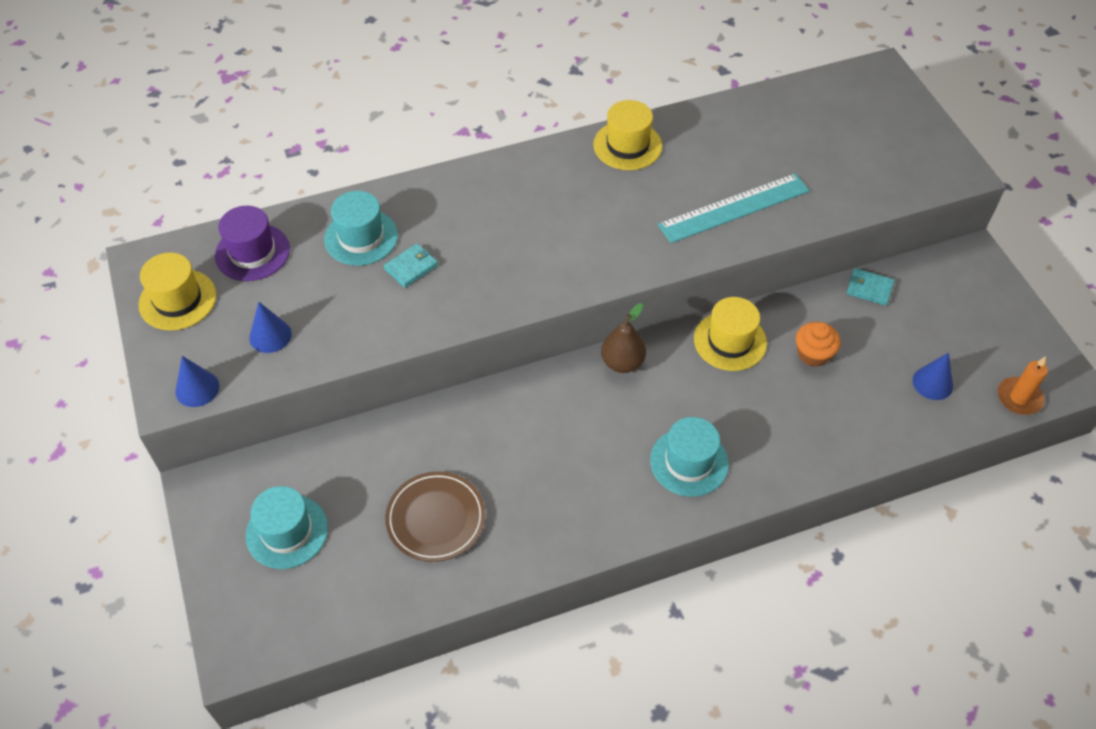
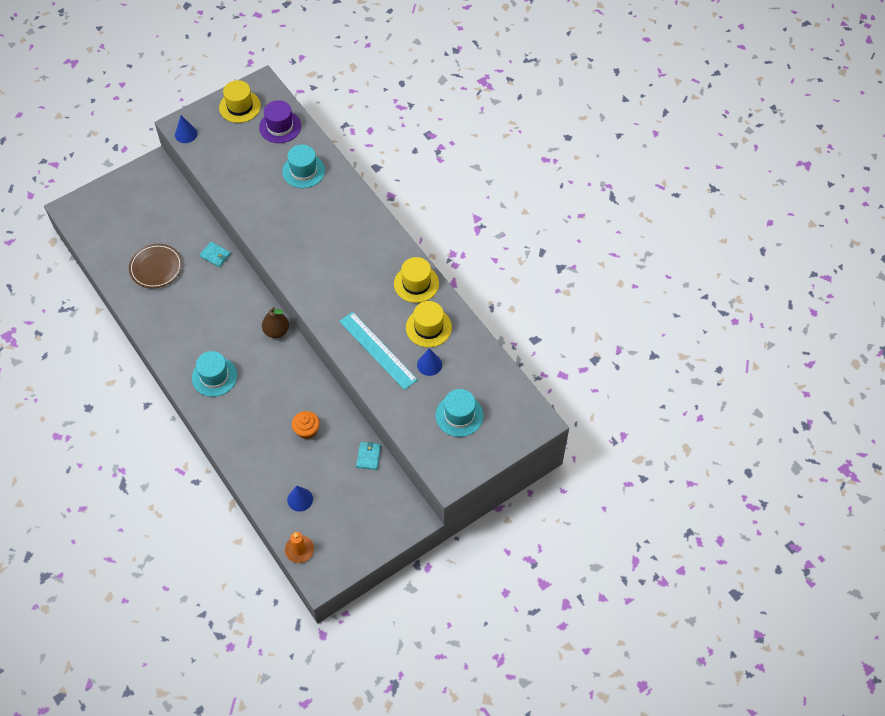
camera: 75 degrees right, 5 degrees up
turquoise hat [246,486,328,569] -> turquoise hat moved to [436,389,484,437]
blue cone [249,302,292,353] -> blue cone moved to [417,348,442,376]
turquoise wallet [384,243,438,288] -> turquoise wallet moved to [199,242,231,267]
yellow hat [694,297,767,371] -> yellow hat moved to [406,301,452,347]

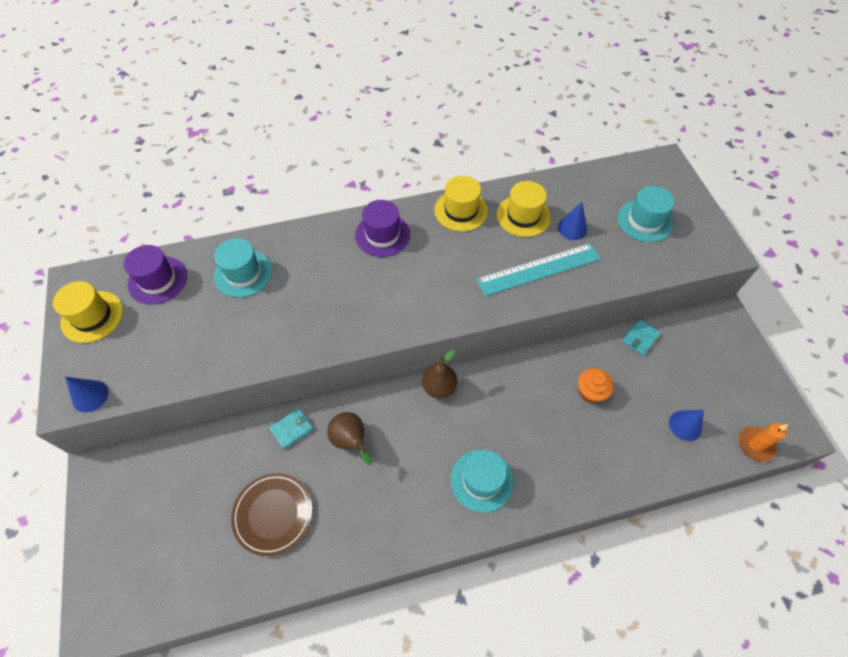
camera: 70 degrees left, 0 degrees up
turquoise wallet [356,442,381,470] -> turquoise wallet turned 75 degrees counterclockwise [622,319,661,356]
none -> brown pear [327,412,372,465]
none -> purple hat [355,200,410,257]

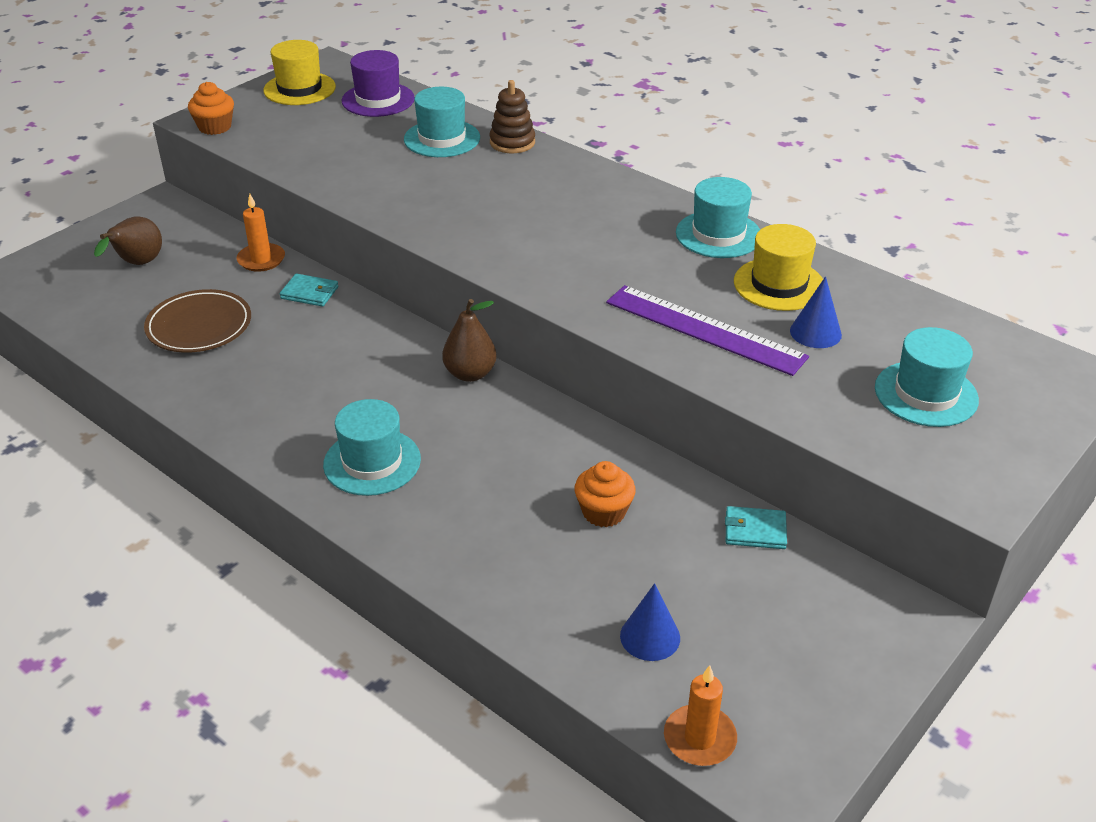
camera: 55 degrees right, 20 degrees down
blue cone [65,377,108,413] -> orange cupcake [188,82,234,135]
brown pear [327,412,372,465] -> brown pear moved to [94,216,162,265]
purple hat [355,200,410,257] -> none
yellow hat [434,176,488,232] -> turquoise hat [676,177,760,258]
turquoise ruler [476,243,600,296] -> purple ruler [606,285,809,376]
none -> orange candle [236,194,285,272]
none -> brown stacking toy [490,80,535,153]

